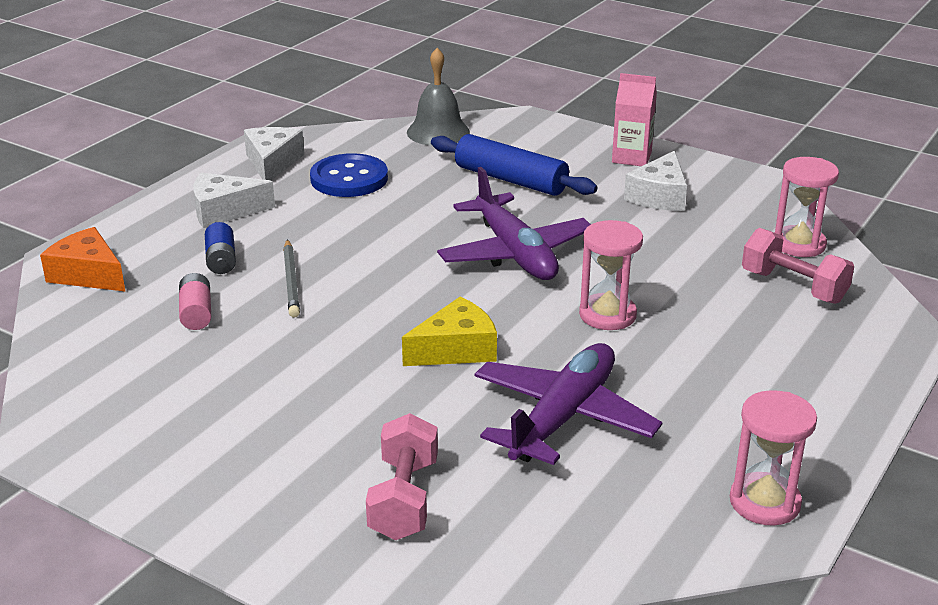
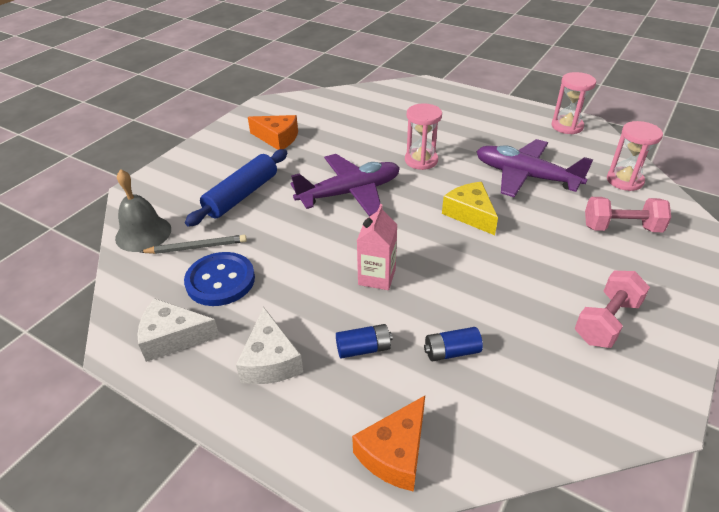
camera: 90 degrees left, 10 degrees up
pink battery [179,273,211,330] -> blue battery [424,327,483,362]
grey pencil [283,239,300,318] -> grey pencil moved to [140,235,247,254]
pink carton [612,73,657,166] -> pink carton moved to [357,204,397,290]
white cheese [624,151,687,211] -> orange cheese [248,115,298,150]
pink dumbbell [742,228,854,304] -> pink dumbbell moved to [575,271,650,348]
pink hourglass [775,157,839,257] -> pink hourglass moved to [607,121,663,191]

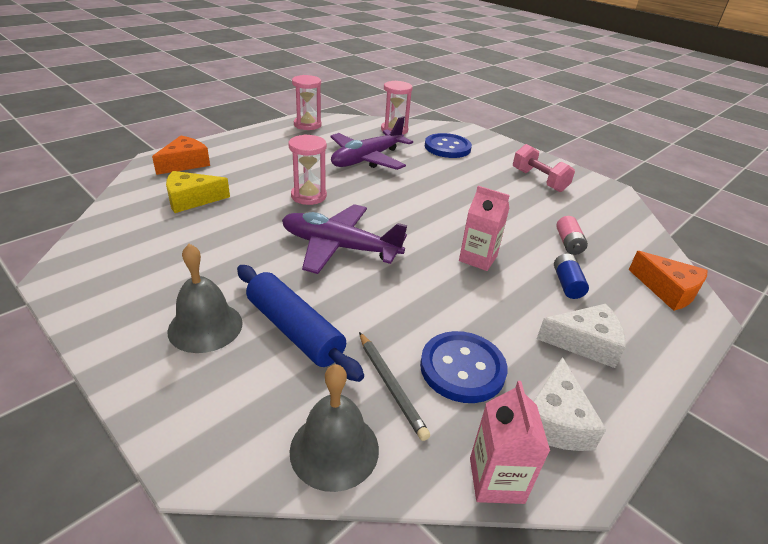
camera: 80 degrees left, 5 degrees down
grey pencil [140,235,247,254] -> grey pencil turned 150 degrees clockwise [359,332,430,441]
orange cheese [248,115,298,150] -> orange cheese moved to [152,136,210,175]
purple plane [291,154,400,217] -> purple plane turned 60 degrees counterclockwise [282,204,407,274]
blue battery [424,327,483,362] -> pink battery [556,216,588,255]
yellow cheese [442,182,498,235] -> yellow cheese moved to [166,171,230,213]
pink dumbbell [585,197,671,232] -> blue button [425,133,472,158]
none -> grey bell [167,244,243,353]
none -> pink carton [470,381,550,504]

